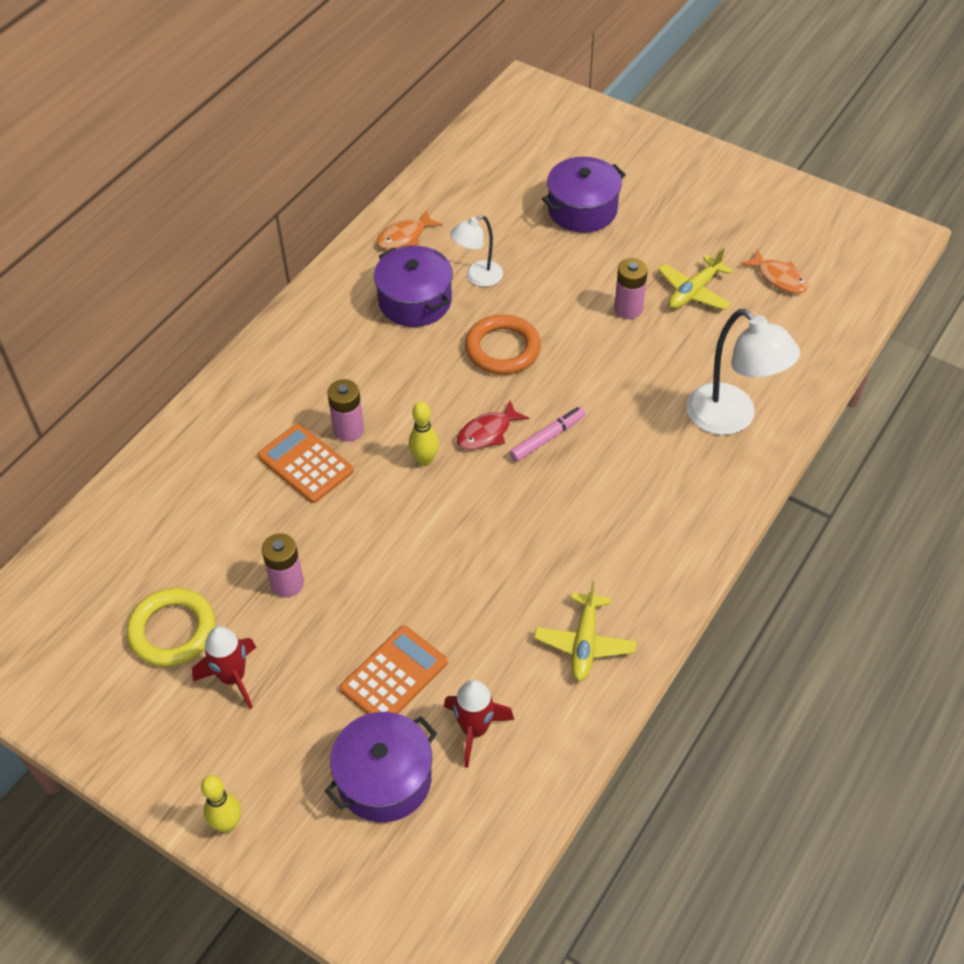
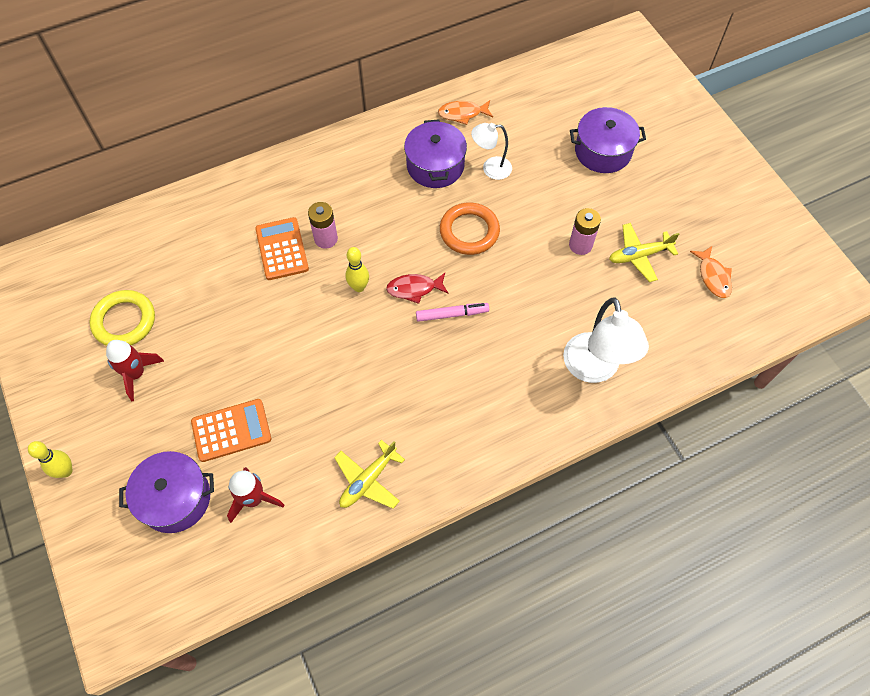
camera: 30 degrees right, 10 degrees up
pink battery [262,533,304,597] -> none

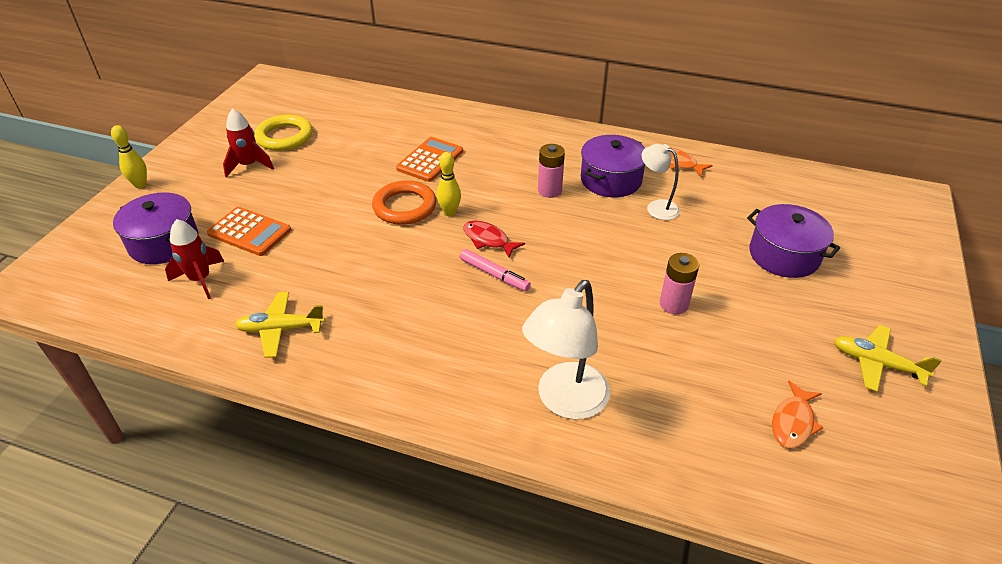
camera: 45 degrees right, 20 degrees down
pink battery [308,202,338,249] -> pink battery moved to [538,144,565,198]
orange ring [440,202,500,255] -> orange ring moved to [372,180,437,225]
yellow plane [609,223,679,282] -> yellow plane moved to [834,325,942,392]

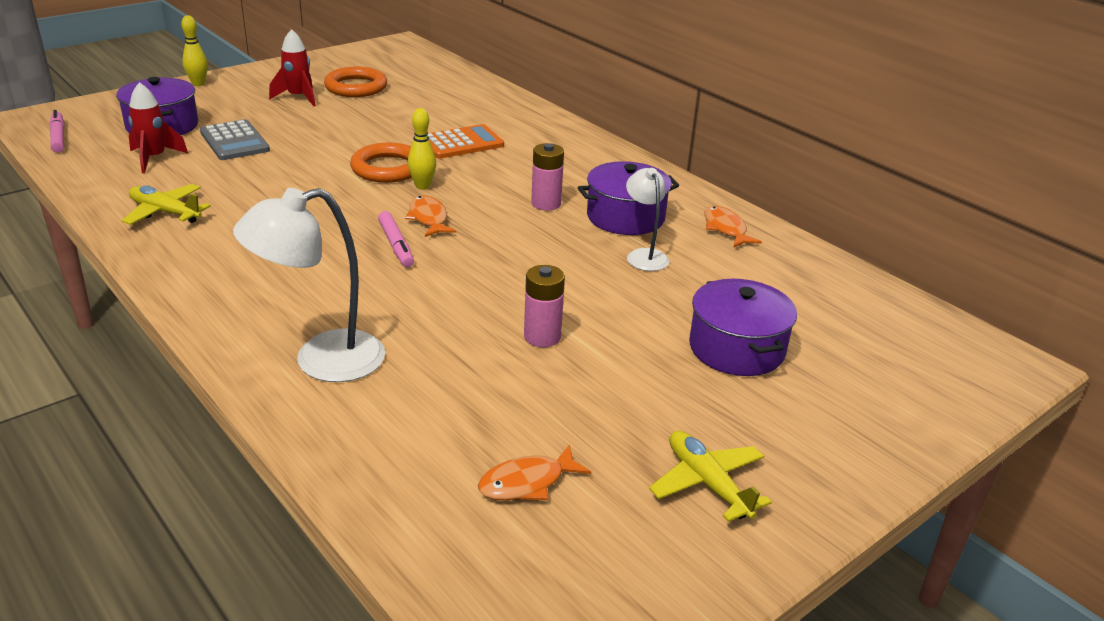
camera: 30 degrees right, 10 degrees down
orange calculator [207,207,291,256] -> grey calculator [200,119,270,160]
yellow ring [254,115,313,151] -> orange ring [324,67,387,97]
red fish [463,221,525,258] -> orange fish [405,195,456,237]
none -> pink marker [50,110,64,153]

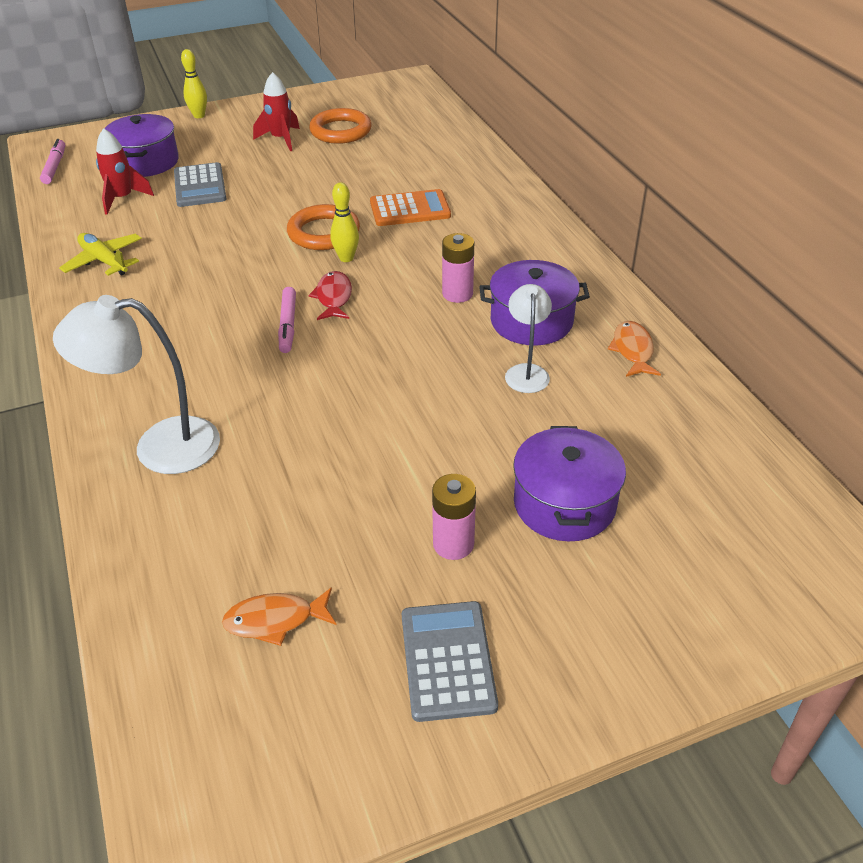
camera: 20 degrees right, 10 degrees up
orange fish [405,195,456,237] -> red fish [308,271,352,320]
pink battery [524,265,565,347] -> pink battery moved to [432,474,476,560]
yellow plane [649,430,772,522] -> grey calculator [402,601,498,722]

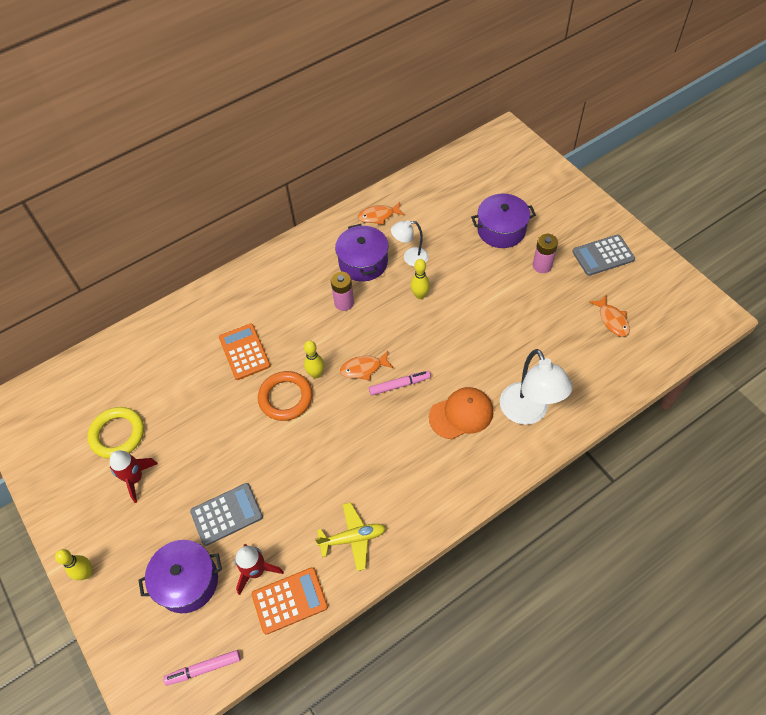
camera: 100 degrees left, 15 degrees up
yellow plane [59,233,142,276] -> yellow plane turned 135 degrees counterclockwise [315,502,386,571]
red fish [308,271,352,320] -> orange fish [340,351,394,380]
orange ring [309,108,372,144] -> yellow ring [87,407,144,459]
none -> orange calculator [252,567,328,635]
none -> yellow bowling pin [411,259,430,299]
none -> orange cap [429,387,493,439]

